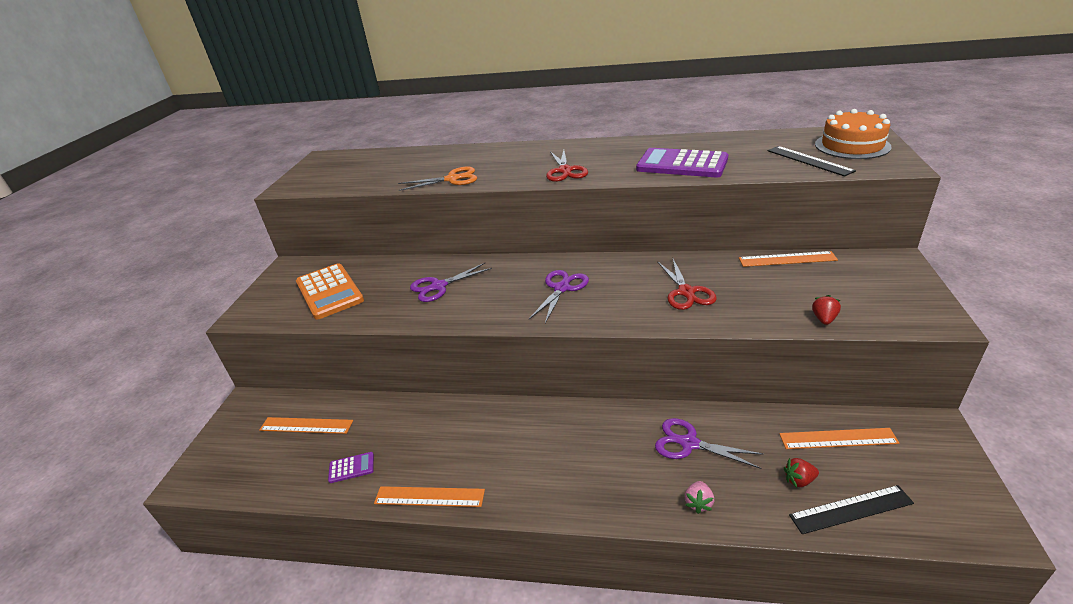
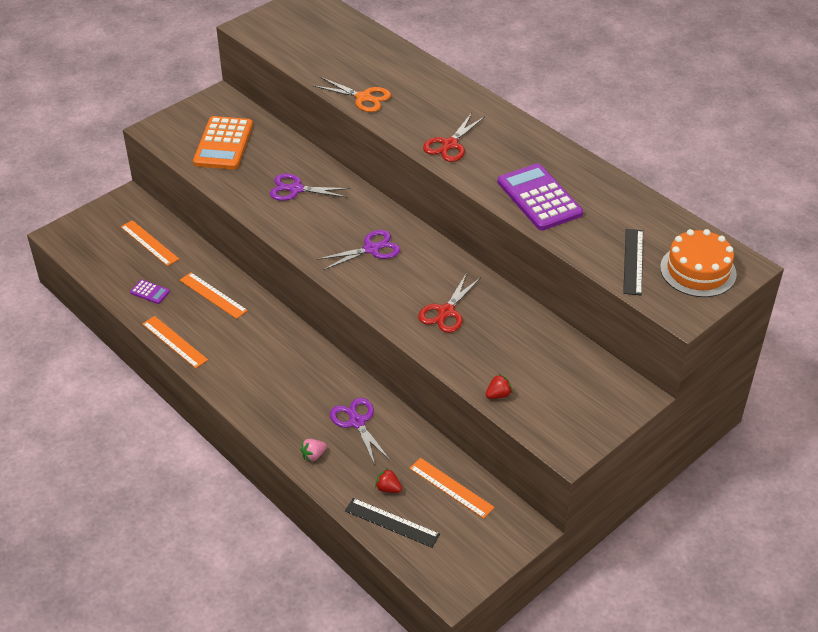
camera: 35 degrees right, 10 degrees up
orange ruler [739,251,838,267] -> orange ruler moved to [180,272,248,319]

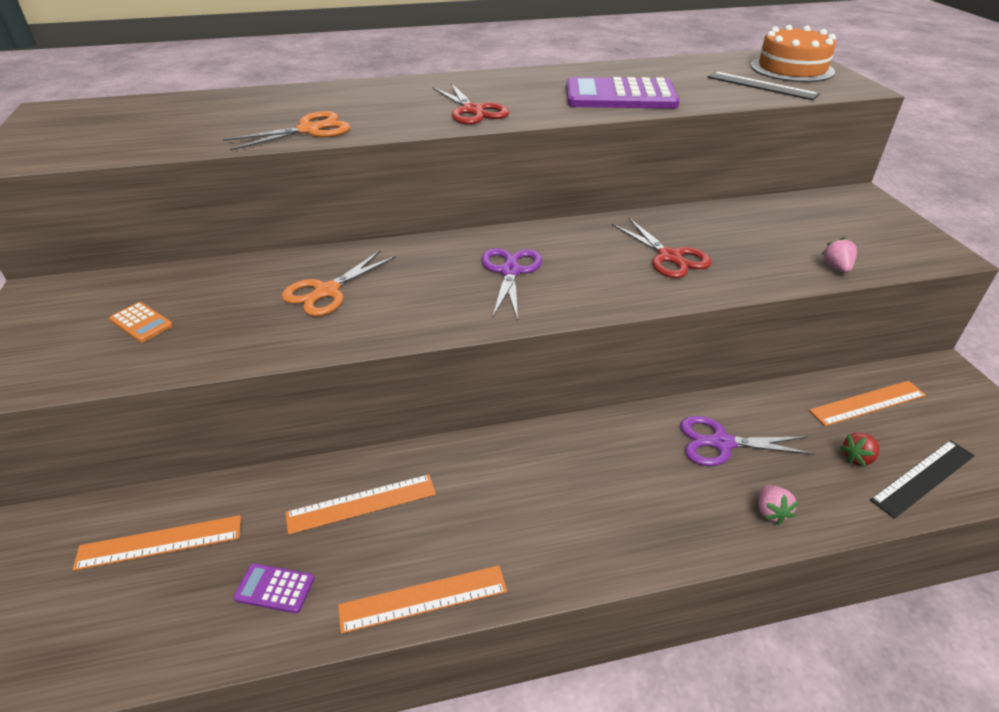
camera: 60 degrees left, 5 degrees down
purple calculator [130,280,170,304] -> purple calculator turned 135 degrees counterclockwise [233,563,314,613]
orange calculator [193,116,253,170] -> orange calculator [109,302,173,343], size x0.44
purple scissors [270,173,350,201] -> orange scissors [281,250,396,316]
red strawberry [485,374,513,399] -> pink strawberry [822,237,857,273]

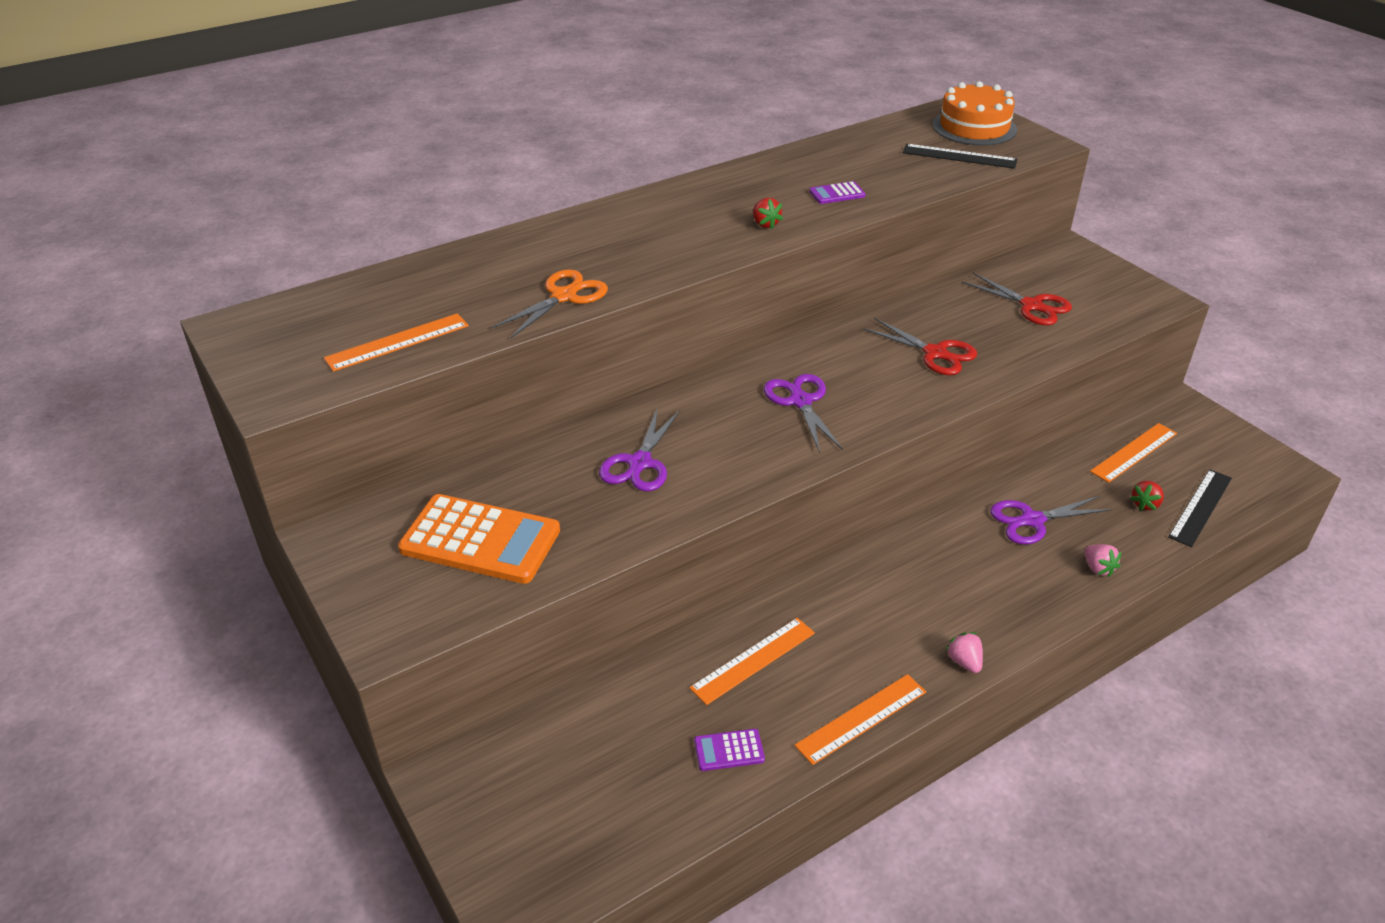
camera: 20 degrees left, 0 degrees up
orange ruler [73,515,241,571] -> orange ruler moved to [324,313,469,372]
orange calculator [109,302,173,343] -> orange calculator [398,494,560,584], size x2.25
orange scissors [281,250,396,316] -> purple scissors [599,407,680,491]
red scissors [433,83,509,125] -> red scissors moved to [962,273,1072,325]
purple calculator [566,77,680,109] -> purple calculator [809,181,866,204], size x0.44
pink strawberry [822,237,857,273] -> pink strawberry moved to [945,632,983,673]
none -> red strawberry [753,198,783,229]

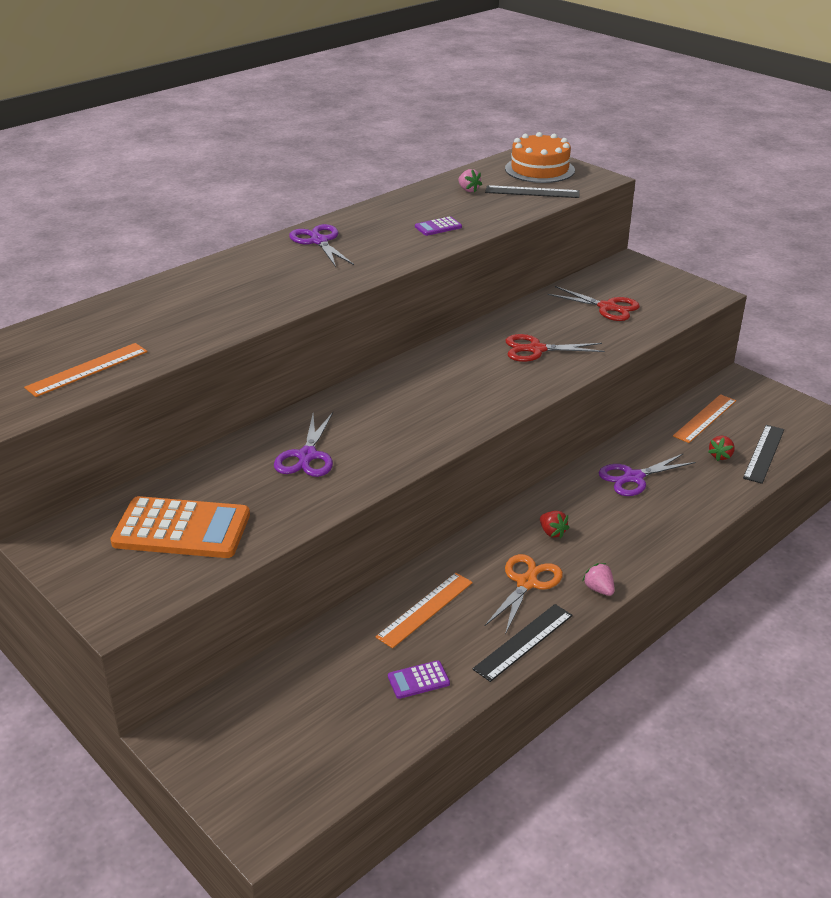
camera: 10 degrees left, 5 degrees down
orange scissors [492,269,608,339] -> orange scissors moved to [484,554,563,635]
red strawberry [753,198,783,229] -> red strawberry moved to [540,511,570,538]
purple scissors [764,374,843,453] -> purple scissors moved to [289,224,354,267]
orange ruler [794,674,926,765] -> black ruler [473,604,573,682]
red scissors [862,318,977,375] -> red scissors turned 150 degrees clockwise [506,334,605,362]
pink strawberry [1085,544,1121,577] -> pink strawberry moved to [458,169,482,192]

